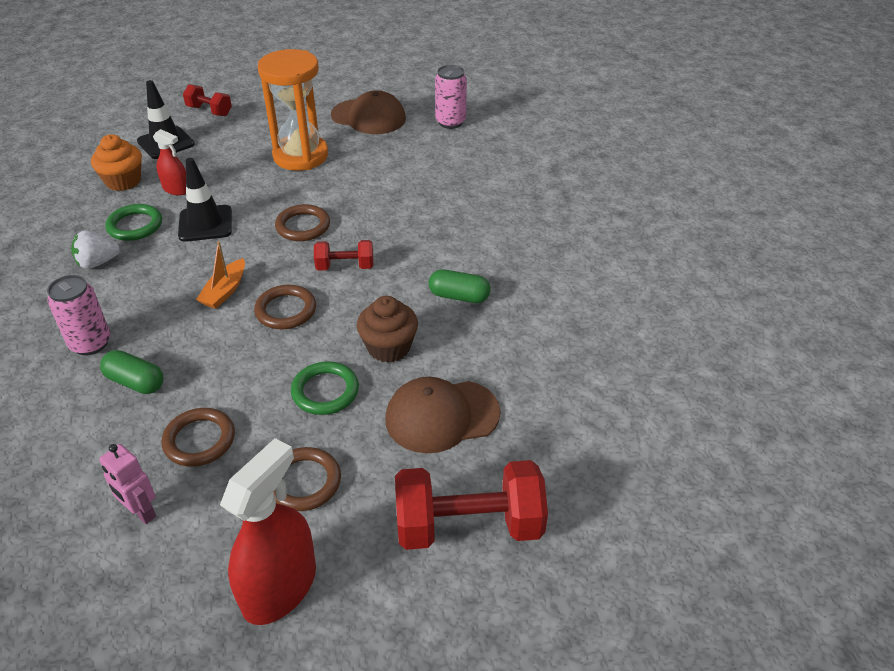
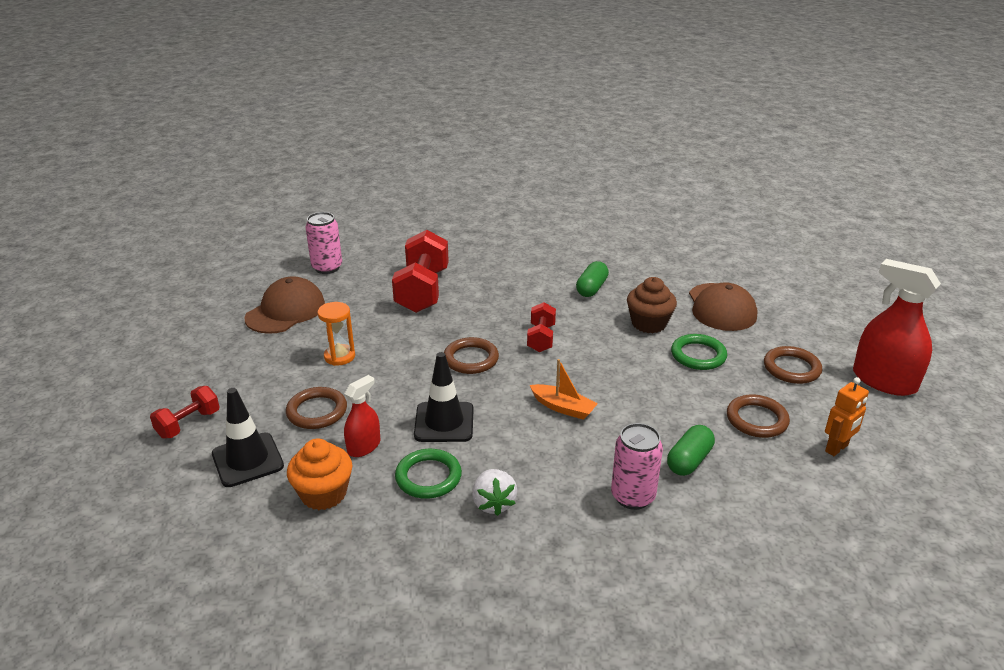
camera: 80 degrees left, 10 degrees down
pink robot [99,444,156,524] -> orange robot [825,377,869,456]
brown ring [254,285,316,329] -> brown ring moved to [286,387,347,429]
orange hourglass [258,49,328,171] -> orange hourglass [318,302,355,366], size x0.50
red dumbbell [395,460,548,550] -> red dumbbell moved to [392,230,449,313]

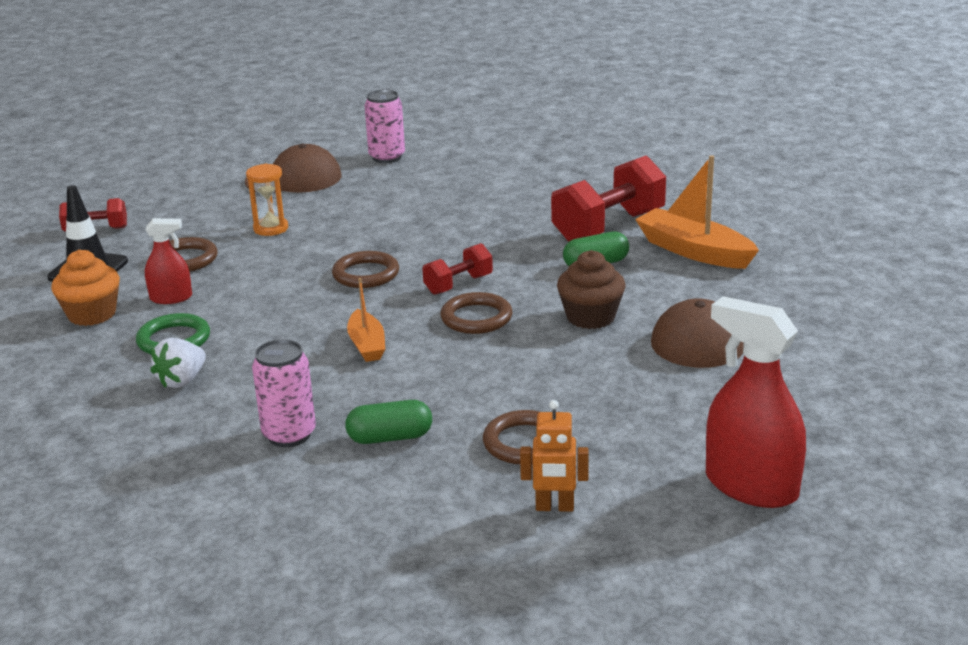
camera: 45 degrees right, 5 degrees down
red dumbbell [392,230,449,313] -> red dumbbell moved to [551,155,666,241]
black traffic cone [414,352,474,442] -> none
green ring [671,334,727,370] -> none
brown ring [764,346,822,384] -> brown ring moved to [441,292,512,334]
red spray bottle [853,259,941,396] -> red spray bottle turned 45 degrees counterclockwise [706,296,806,508]
none -> orange boat [635,155,759,269]

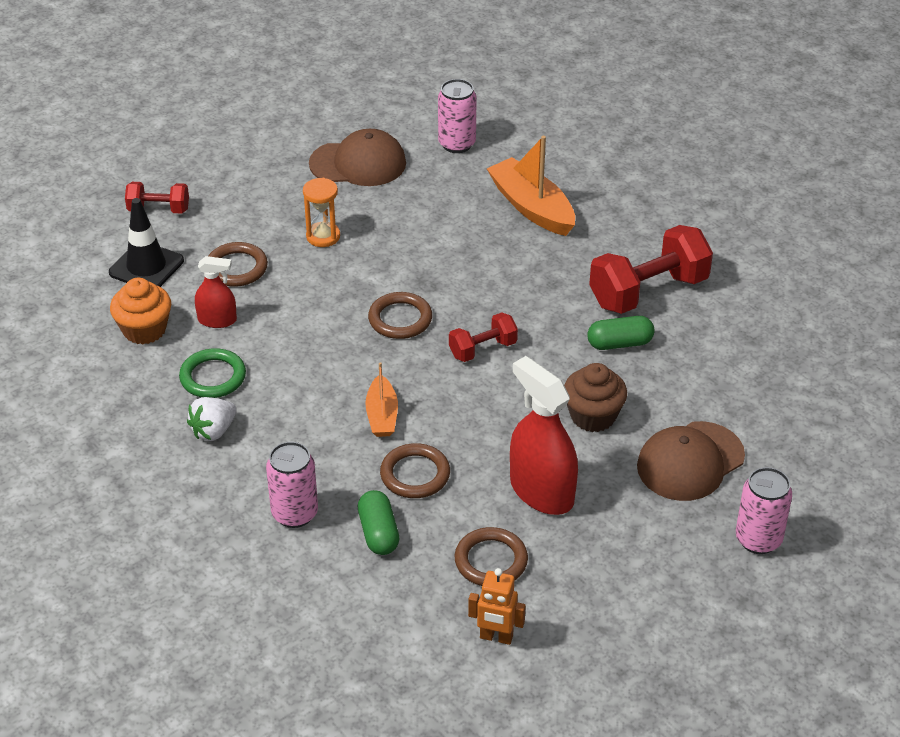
camera: 10 degrees right, 15 degrees up
green capsule [345,400,432,444] -> green capsule turned 75 degrees clockwise [358,490,399,555]
brown ring [441,292,512,334] -> brown ring moved to [380,443,450,498]
orange boat [635,155,759,269] -> orange boat moved to [487,136,575,236]
red spray bottle [706,296,806,508] -> red spray bottle moved to [510,356,578,515]
none -> pink can [736,467,792,554]

